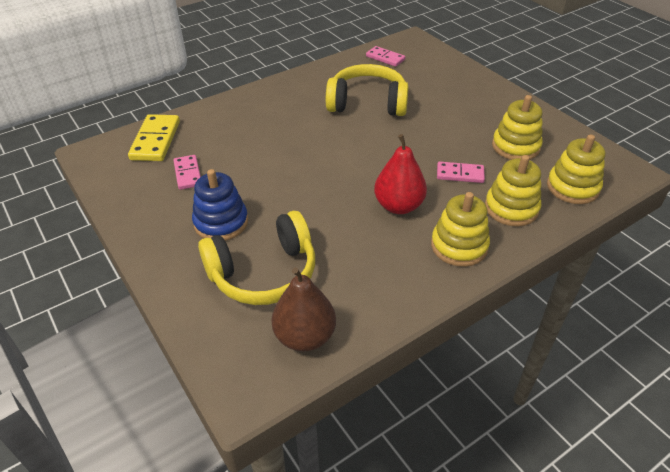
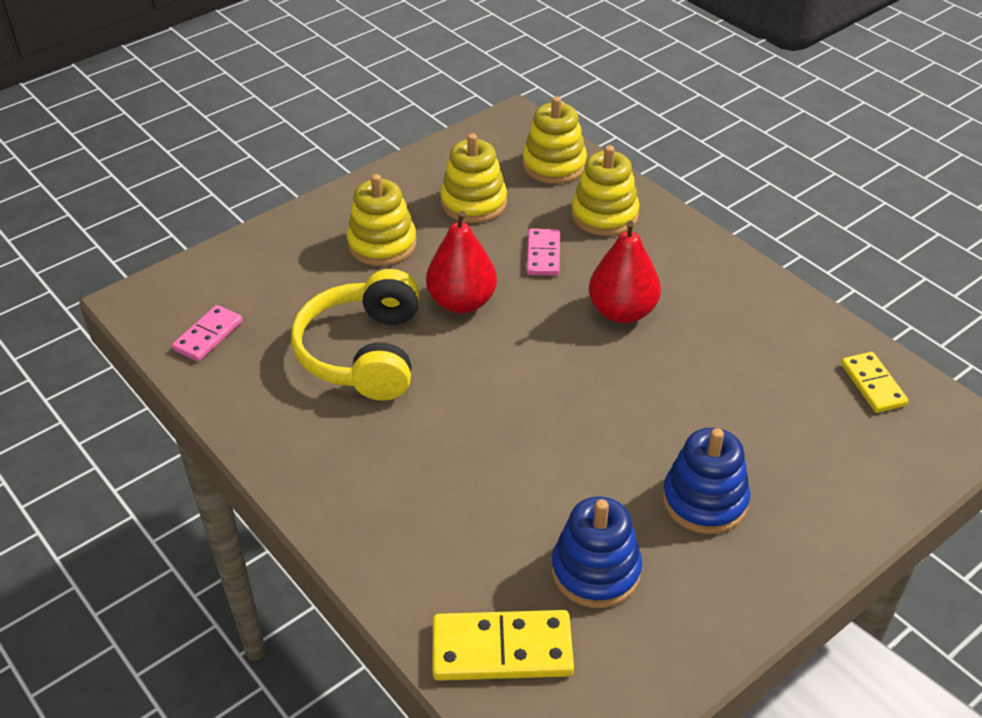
camera: 95 degrees left, 0 degrees up
pink domino [173,155,201,190] -> blue stacking toy [552,497,642,608]
yellow headphones [198,211,315,305] -> none
brown pear [271,267,336,352] -> yellow domino [841,352,909,413]
yellow stacking toy [431,192,490,267] -> yellow stacking toy moved to [347,174,417,266]
none -> red pear [426,211,497,314]

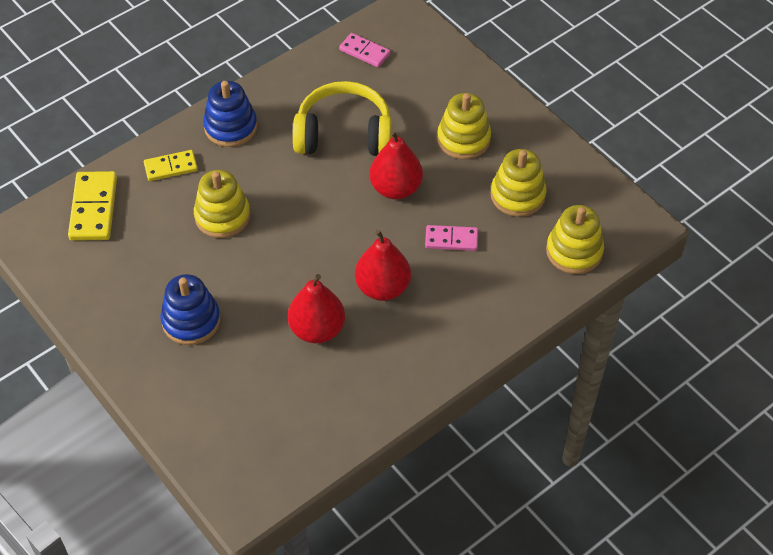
camera: 90 degrees right, 10 degrees up
blue stacking toy [552,497,642,608] -> blue stacking toy moved to [203,81,257,147]
yellow stacking toy [571,145,639,236] -> yellow stacking toy moved to [194,170,250,238]
yellow domino [841,352,909,413] -> yellow domino moved to [144,150,198,181]
none -> red pear [288,274,345,343]

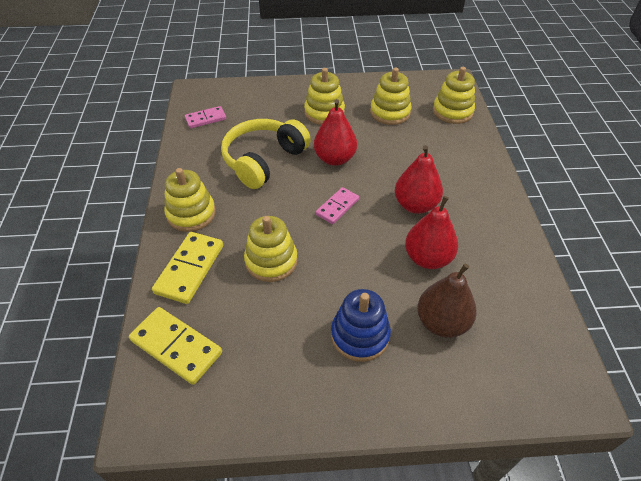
camera: 55 degrees left, 5 degrees down
yellow domino [144,150,198,181] -> yellow domino [152,232,223,304], size x1.58
blue stacking toy [203,81,257,147] -> yellow stacking toy [164,168,216,232]
pink domino [425,225,478,251] -> pink domino moved to [316,187,359,224]
none -> brown pear [417,264,477,338]

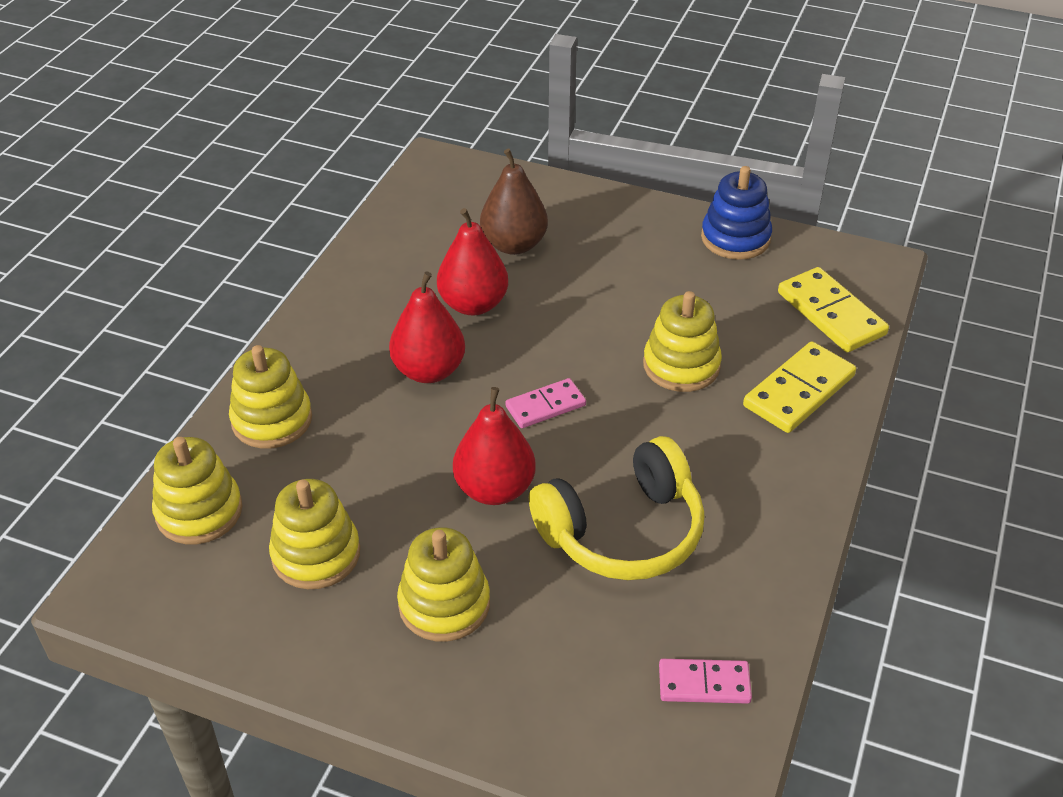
camera: 155 degrees left, 5 degrees down
yellow stacking toy [164,168,216,232] -> yellow stacking toy moved to [229,345,312,449]
blue stacking toy [331,289,391,362] -> blue stacking toy moved to [701,166,772,260]

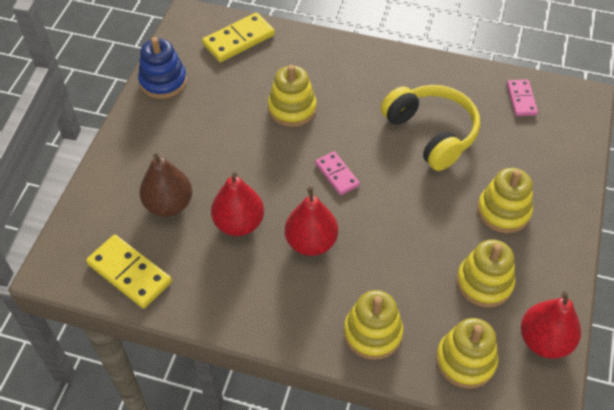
camera: 95 degrees left, 10 degrees up
red pear [453,387,536,505] -> red pear moved to [521,292,581,359]
yellow domino [743,341,856,433] -> yellow domino moved to [86,235,172,309]

